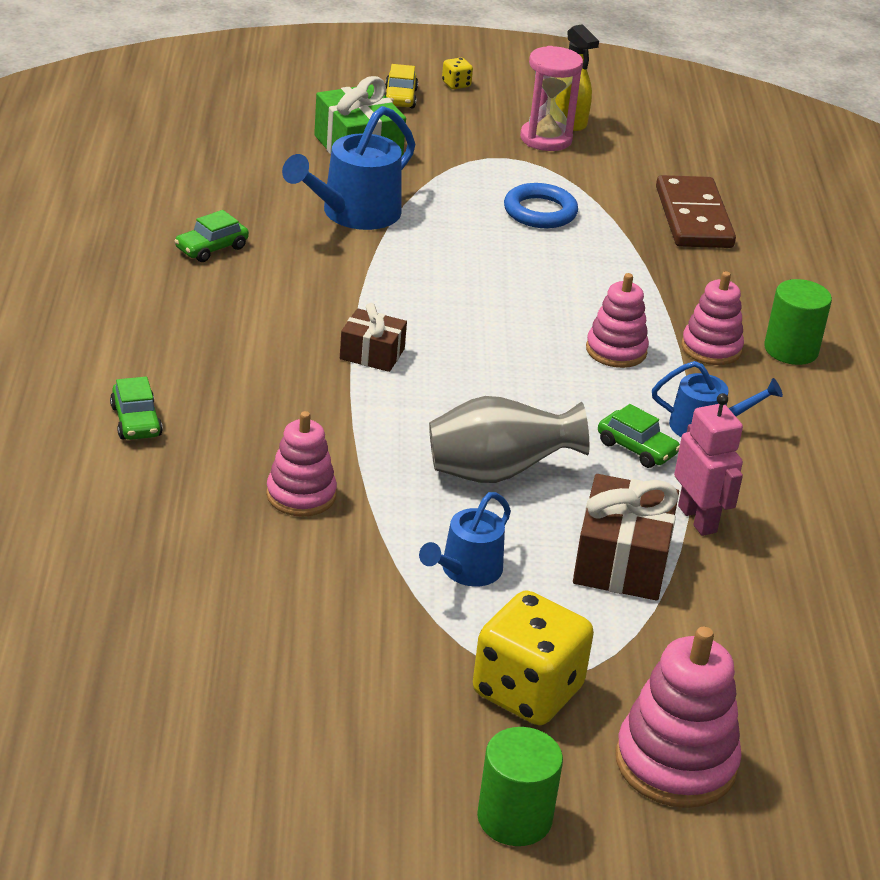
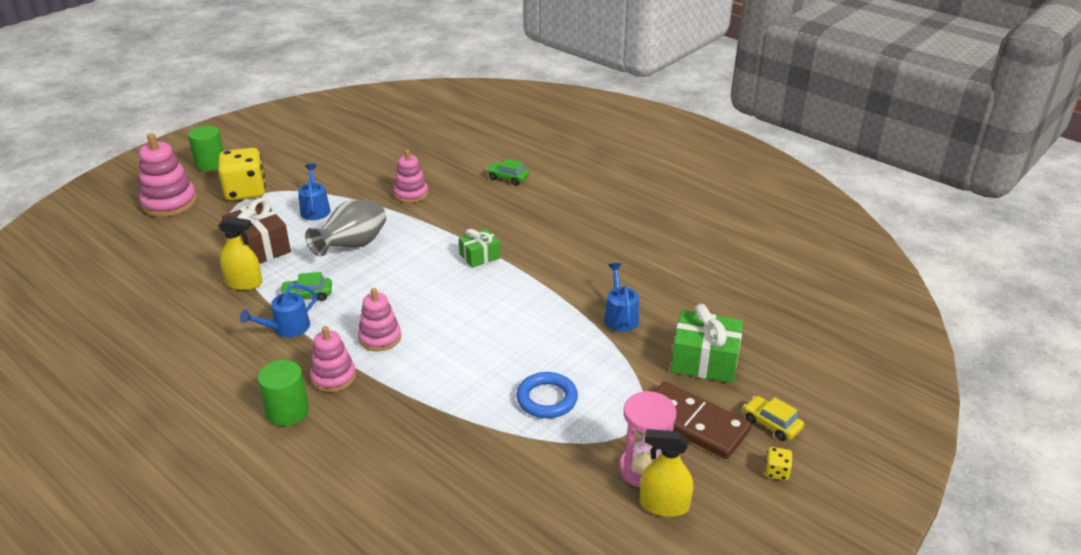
camera: 135 degrees right, 0 degrees up
green car [174,210,249,262] -> none
blue watering can [282,106,415,230] -> blue watering can [604,263,639,332], size x0.61
brown gift [340,303,407,372] -> green gift [459,229,500,268]
brown domino [656,175,736,248] -> brown domino moved to [654,381,751,459]
pink robot [674,393,743,536] -> yellow spray bottle [218,216,263,290]

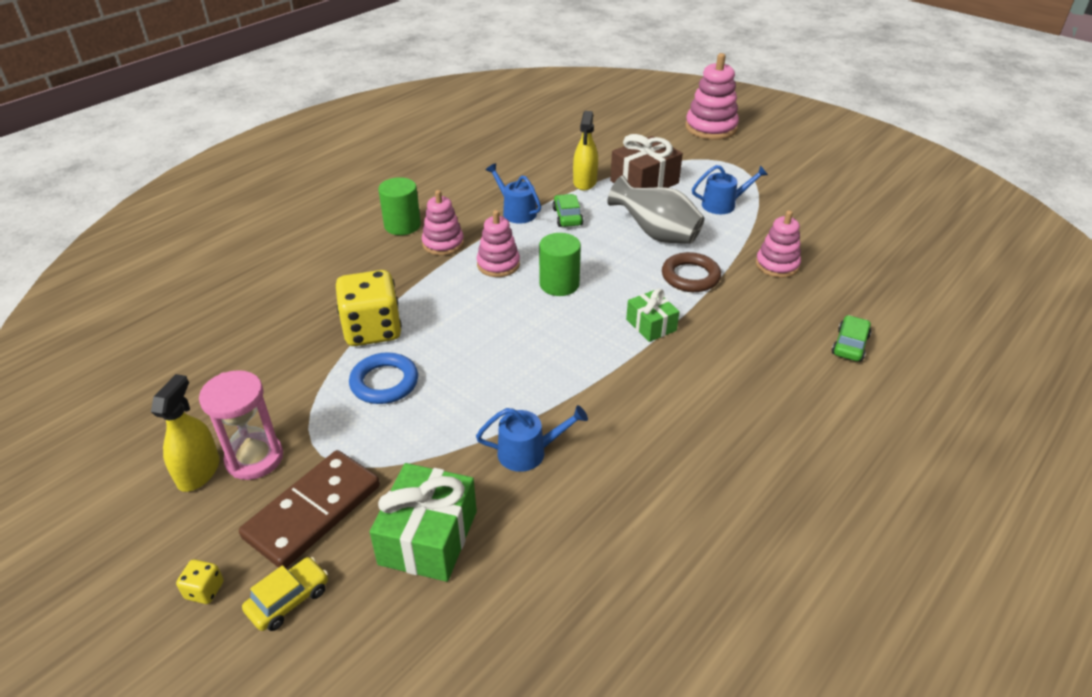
camera: 90 degrees right, 5 degrees up
green cylinder [188,126,224,171] -> green cylinder moved to [539,233,581,296]
yellow dice [218,148,266,201] -> yellow dice moved to [336,270,402,346]
none -> brown ring [662,252,721,292]

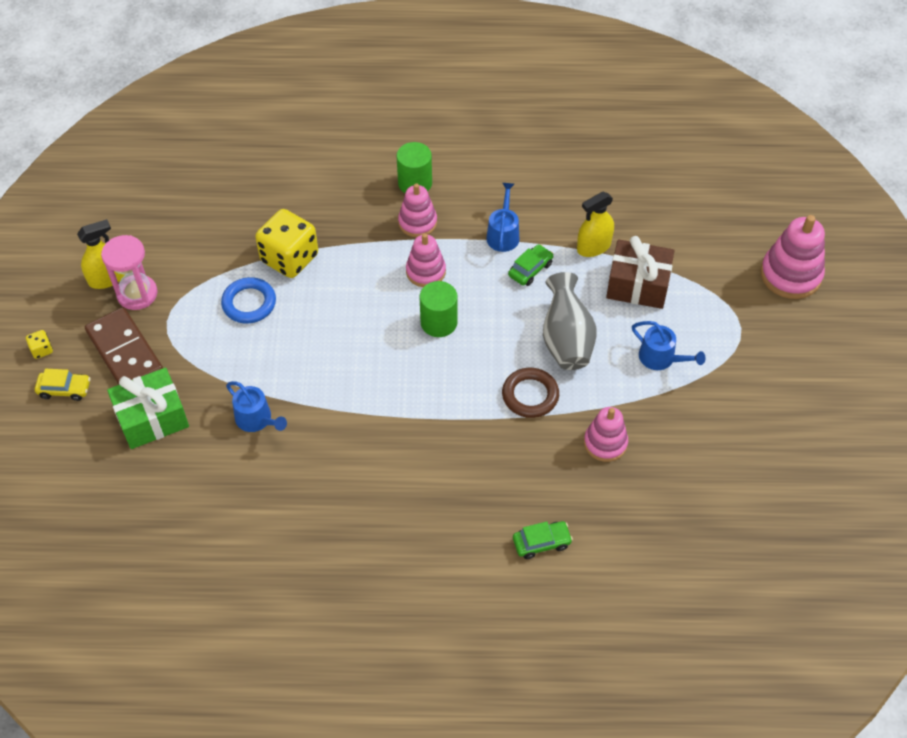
camera: 50 degrees right, 15 degrees up
brown domino [239,450,380,568] -> brown domino turned 60 degrees clockwise [85,307,163,385]
green gift [626,288,679,342] -> none

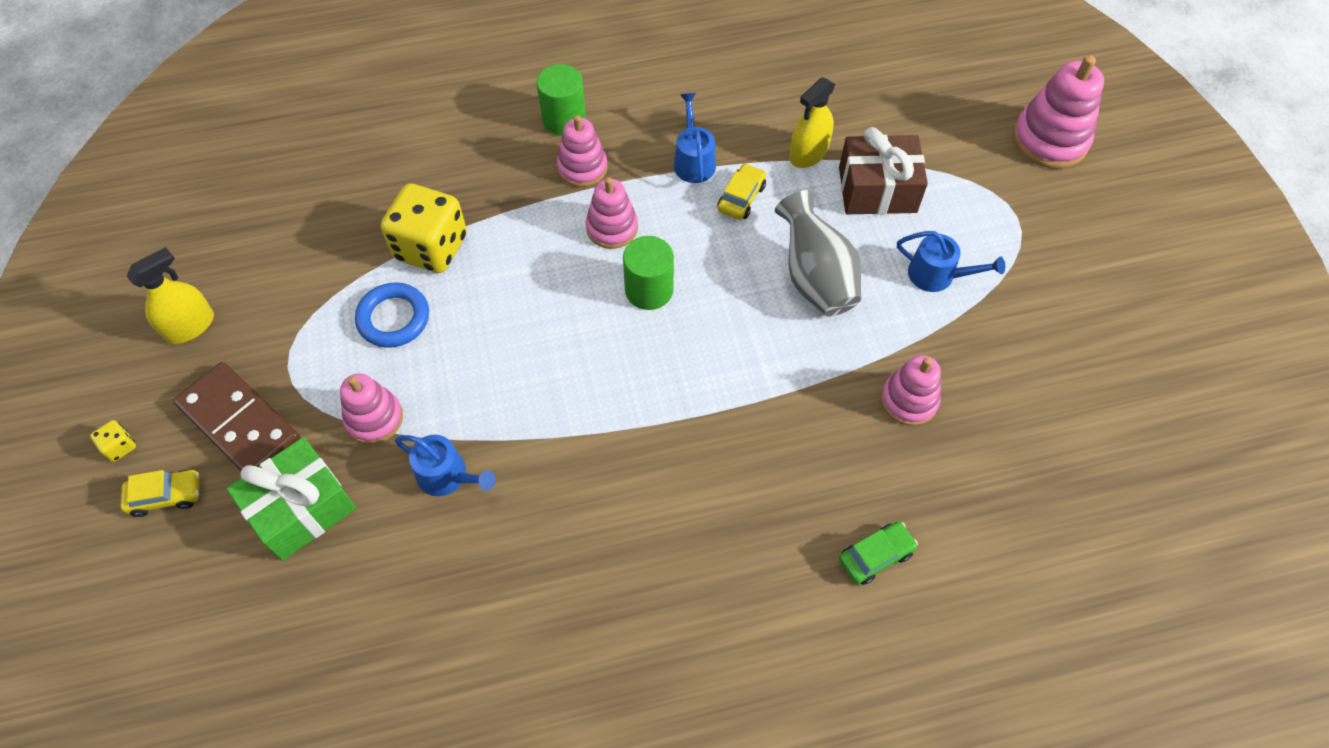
camera: 15 degrees left, 5 degrees up
pink hourglass [101,235,157,310] -> none
brown ring [502,368,559,418] -> none
green car [508,244,553,286] -> yellow car [717,163,766,220]
none -> pink stacking toy [340,373,403,444]

